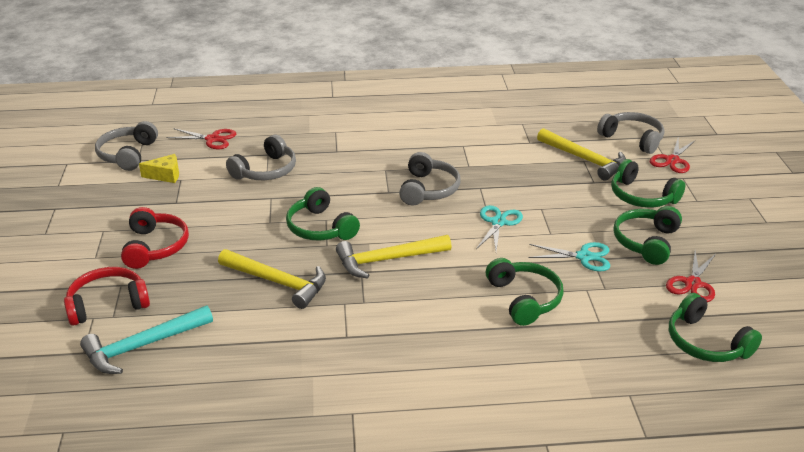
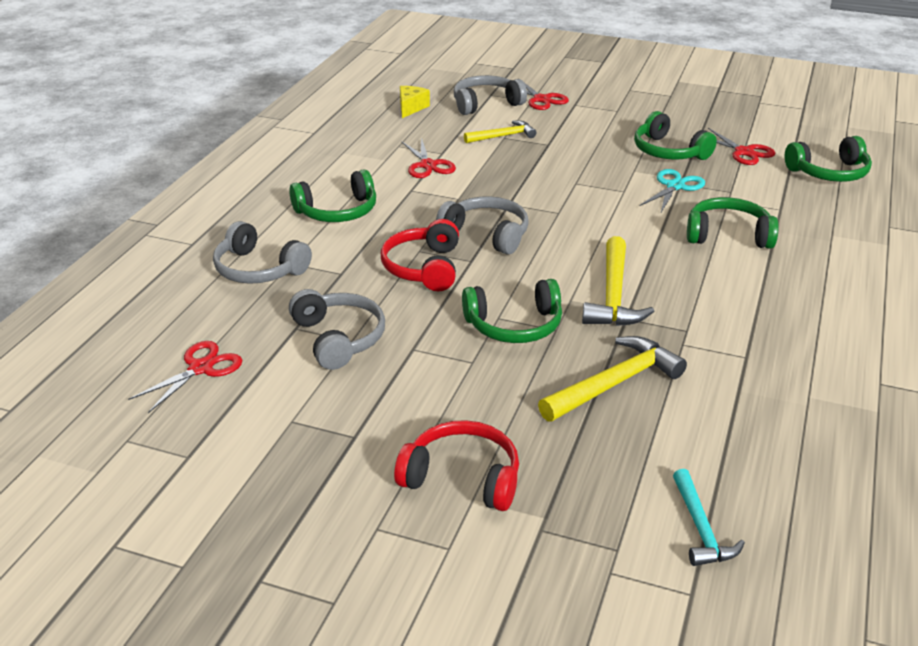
camera: 65 degrees left, 0 degrees up
red headphones [64,267,150,326] -> red headphones moved to [381,219,459,291]
turquoise hammer [80,305,213,374] -> turquoise hammer [673,469,745,566], size x0.64
grey headphones [95,121,158,171] -> grey headphones moved to [213,221,312,284]
yellow cheese [139,154,179,183] -> yellow cheese moved to [400,86,430,118]
turquoise scissors [476,205,523,251] -> none
yellow hammer [537,128,626,181] -> yellow hammer [464,120,536,143], size x0.64
green headphones [611,159,685,208] -> green headphones moved to [289,169,376,222]
none -> red scissors [402,138,456,178]

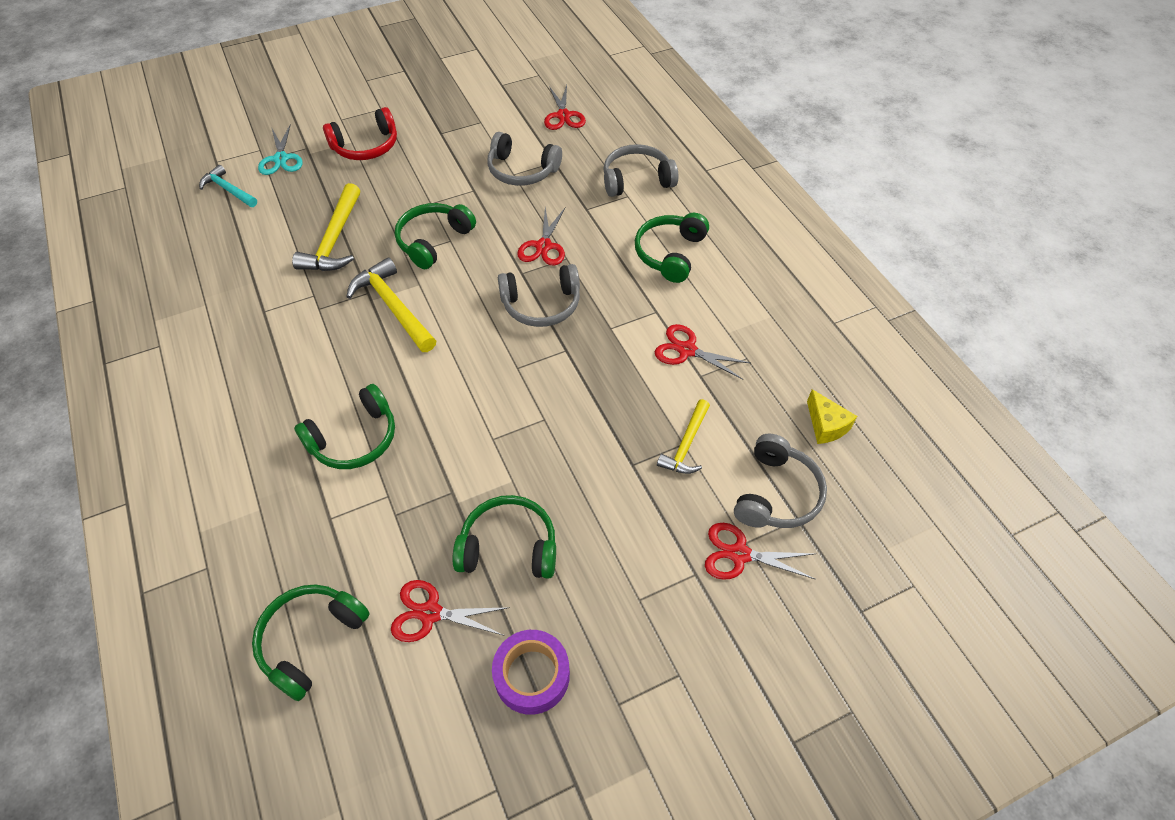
camera: 135 degrees right, 20 degrees up
red headphones [381,219,459,291] -> red scissors [517,207,565,266]
turquoise scissors [639,169,705,212] -> turquoise scissors moved to [258,124,303,175]
none -> purple tape [492,630,570,715]

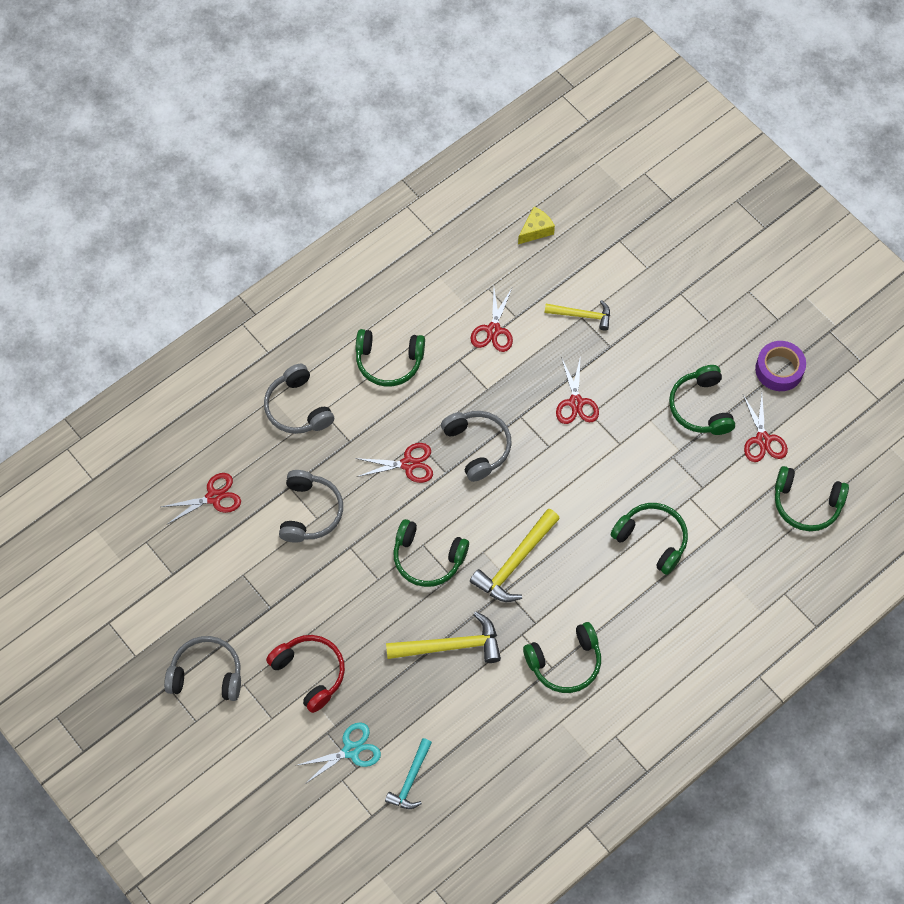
camera: 105 degrees left, 10 degrees up
red scissors [705,523,815,580] -> red scissors moved to [556,355,599,424]
grey headphones [734,434,827,528] -> grey headphones moved to [164,636,241,701]
none -> green headphones [523,622,601,693]

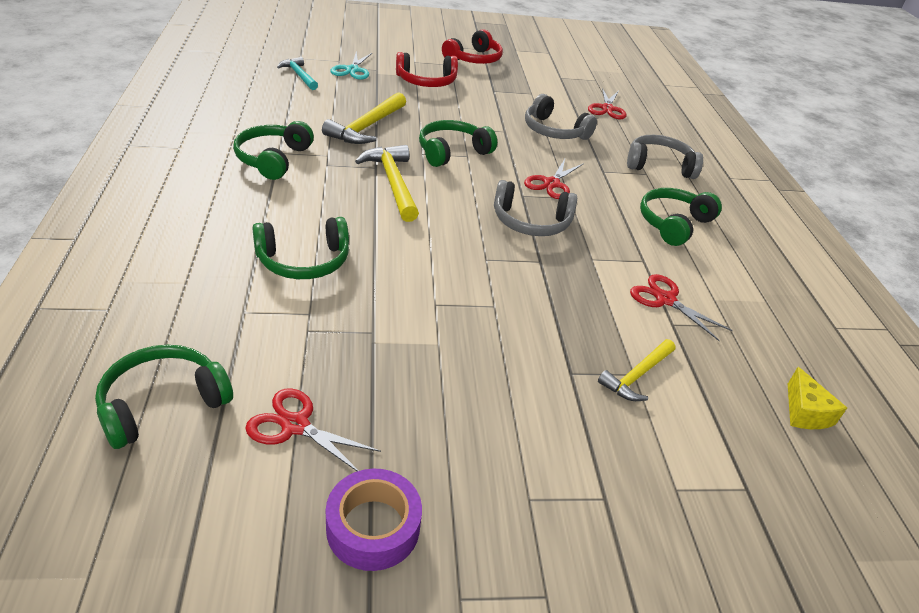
camera: 120 degrees right, 25 degrees down
grey headphones [164,636,241,701] -> red headphones [442,29,503,64]
red scissors [556,355,599,424] -> none
green headphones [669,365,735,435] -> none

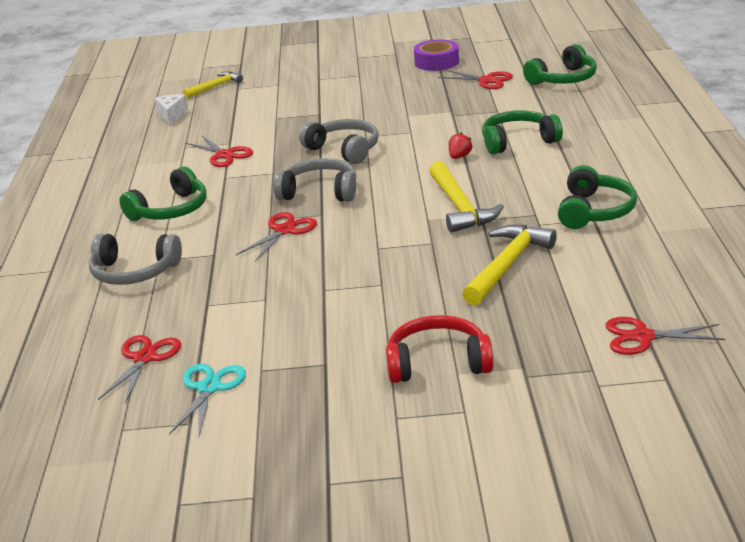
camera: 170 degrees left, 10 degrees down
turquoise hammer [277,57,318,90] -> red scissors [605,317,725,355]
turquoise scissors [330,52,373,80] -> turquoise scissors moved to [169,364,246,436]
green headphones [419,120,497,167] -> none
red headphones [442,29,503,64] -> none
grey headphones [525,94,597,140] -> grey headphones moved to [299,119,379,164]
yellow hammer [598,339,675,401] -> yellow hammer moved to [183,72,243,98]
yellow cheese [788,367,847,429] -> white cheese [155,94,188,125]
none -> red strawberry [449,132,473,159]

